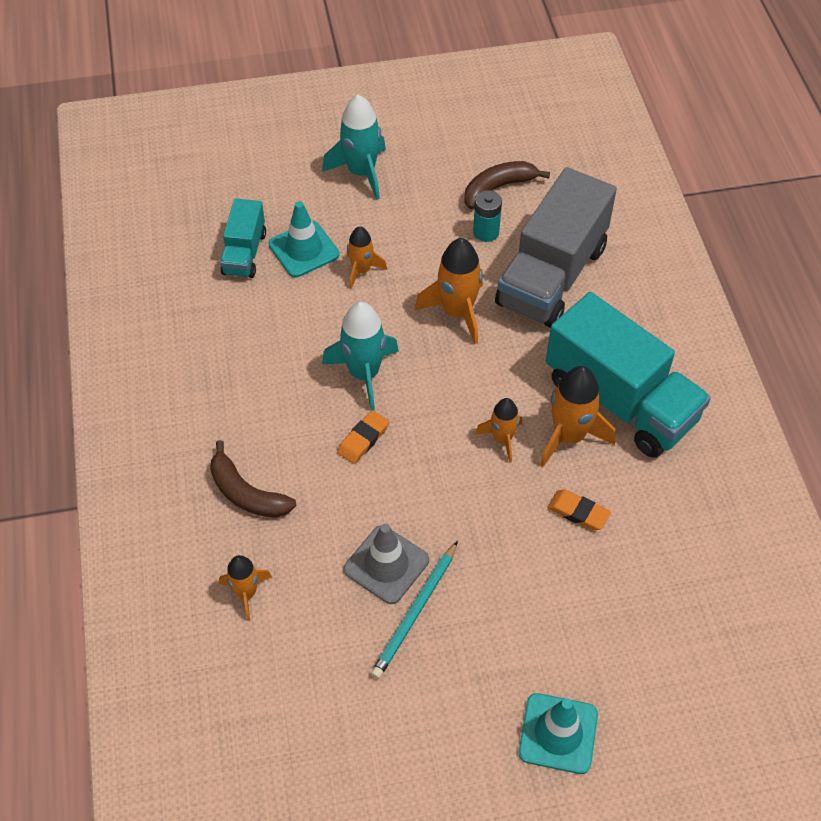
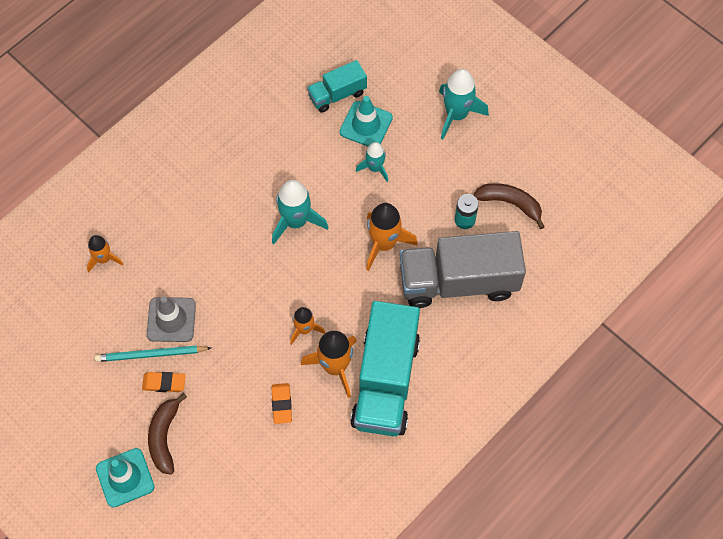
camera: 55 degrees right, 10 degrees up
brown banana [210,440,297,518] -> brown banana moved to [148,393,187,475]
orange eraser [337,410,389,464] -> orange eraser moved to [142,372,186,392]
orange rocket [347,226,387,289] -> turquoise rocket [356,142,388,182]

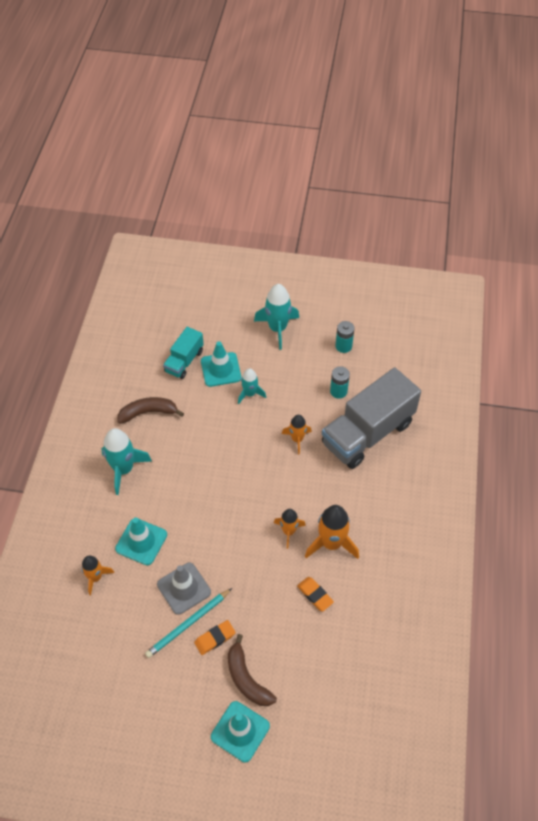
camera: 35 degrees left, 10 degrees down
turquoise rocket [272,180,329,244] -> turquoise rocket moved to [101,428,152,495]
turquoise truck [350,301,420,436] -> none
orange rocket [366,203,418,271] -> orange rocket [282,415,312,454], size x0.61
brown banana [473,183,545,229] -> brown banana moved to [118,397,184,424]
none -> turquoise traffic cone [115,517,167,565]
none -> turquoise battery [335,321,355,353]

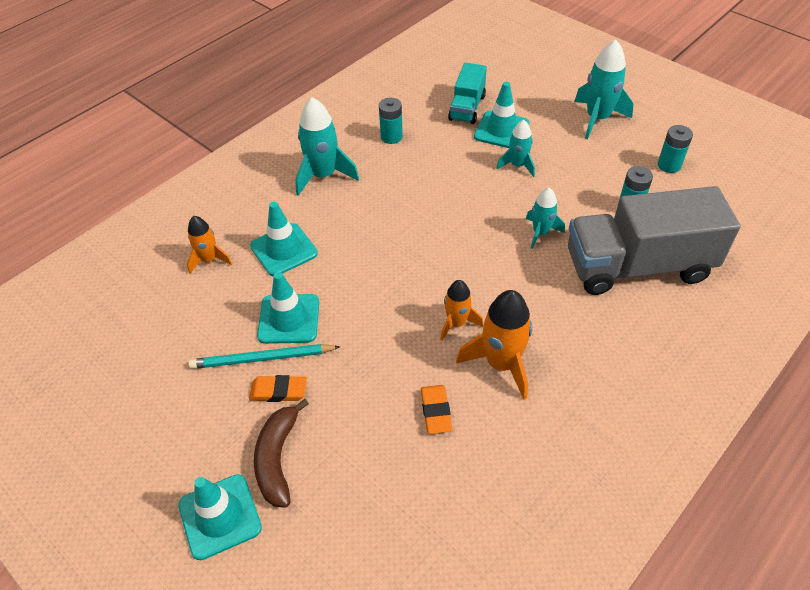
camera: 35 degrees right, 5 degrees down
brown banana [118,397,184,424] -> turquoise battery [379,98,403,144]
grey traffic cone [157,563,211,615] -> turquoise traffic cone [257,272,319,344]
turquoise truck [163,327,204,379] -> turquoise truck turned 45 degrees counterclockwise [448,63,487,124]
orange rocket [282,415,312,454] -> turquoise rocket [526,188,565,249]

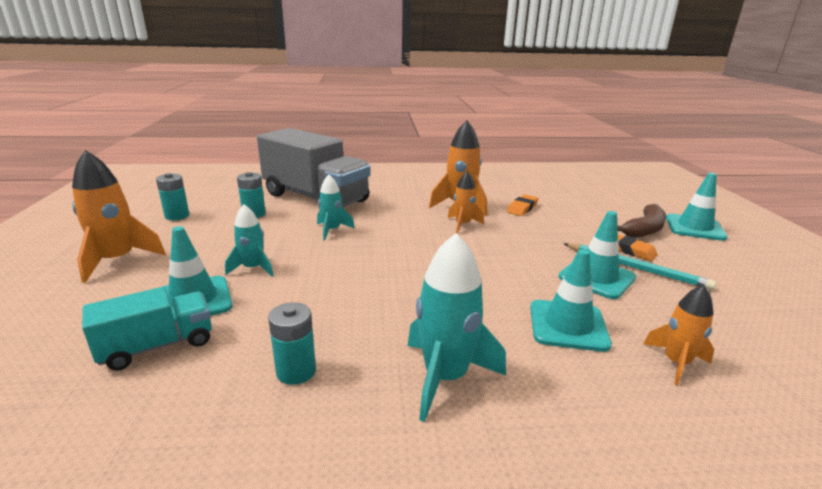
camera: 140 degrees left, 25 degrees down
turquoise rocket [574,39,634,139] -> orange rocket [72,150,166,283]

